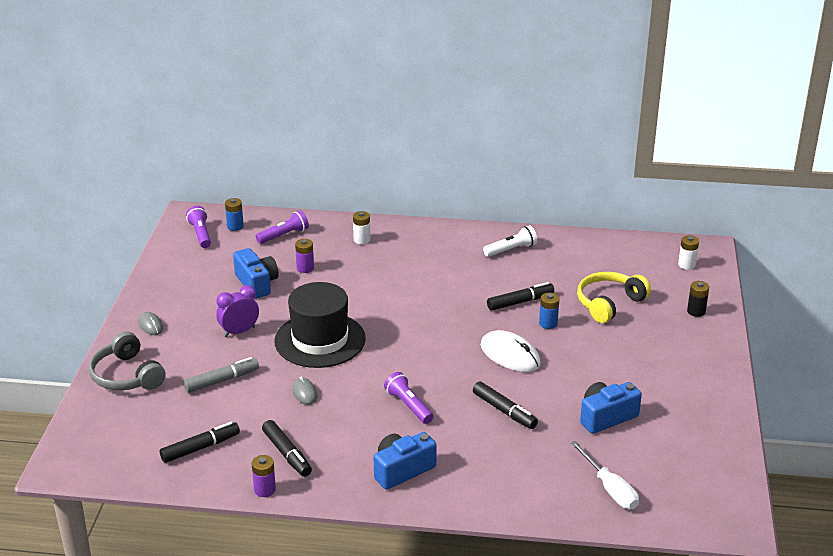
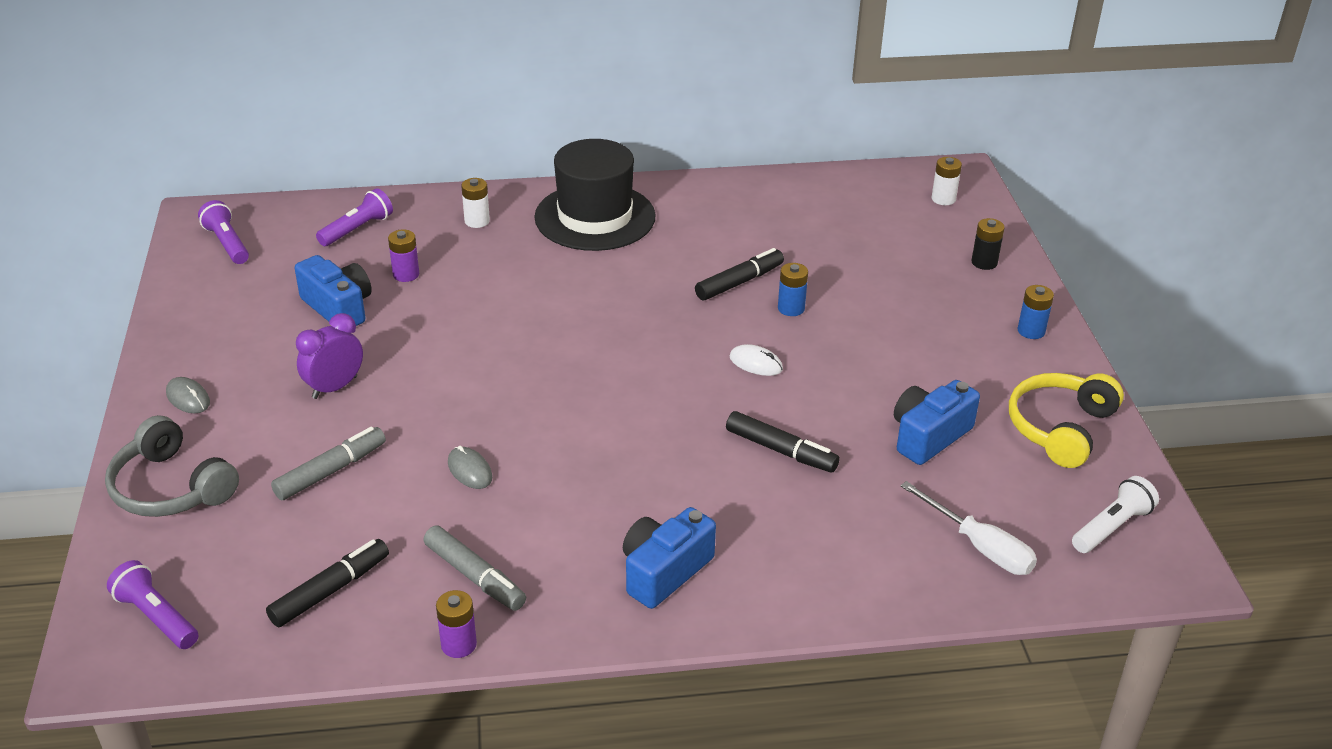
camera: 15 degrees left, 5 degrees up
blue battery [225,198,244,231] -> blue battery moved to [1018,285,1054,339]
black marker [262,420,312,477] -> grey marker [423,525,526,611]
black hat [274,282,366,368] -> black hat moved to [534,139,656,251]
purple flashlight [384,372,434,424] -> purple flashlight moved to [107,560,198,649]
white mouse [481,330,541,372] -> white mouse [729,344,783,376], size x0.54
white flashlight [483,225,537,257] -> white flashlight moved to [1072,476,1159,553]
yellow headphones [577,272,651,323] -> yellow headphones moved to [1009,373,1124,468]

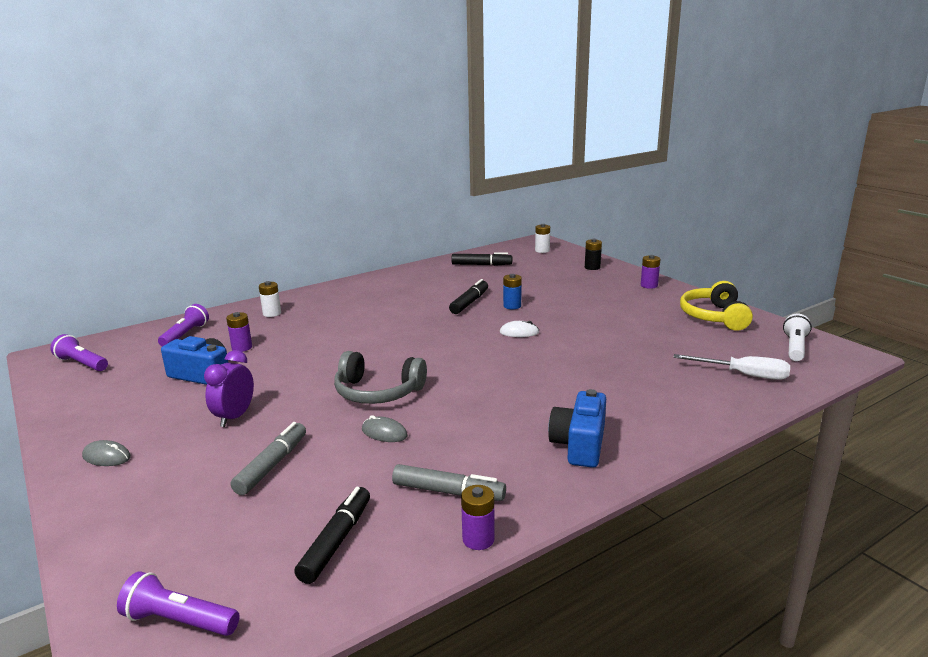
camera: 25 degrees left, 15 degrees down
grey headphones [105,415,239,517] -> grey headphones moved to [334,351,427,404]
black hat [534,139,656,251] -> none
black marker [726,411,840,472] -> black marker moved to [451,252,512,266]
blue camera [894,380,980,465] -> none
blue battery [1018,285,1054,339] -> purple battery [641,255,660,289]

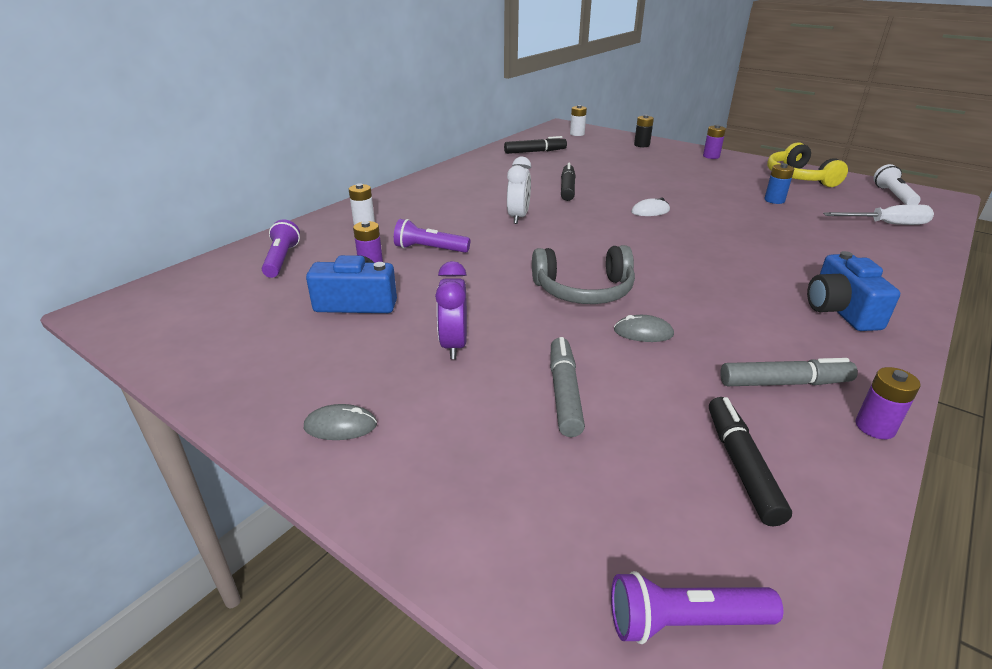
camera: 20 degrees left, 10 degrees up
purple flashlight [50,334,108,371] -> purple flashlight moved to [394,219,470,253]
blue battery [503,274,522,309] -> blue battery moved to [764,163,794,204]
none -> white clock [507,157,531,224]

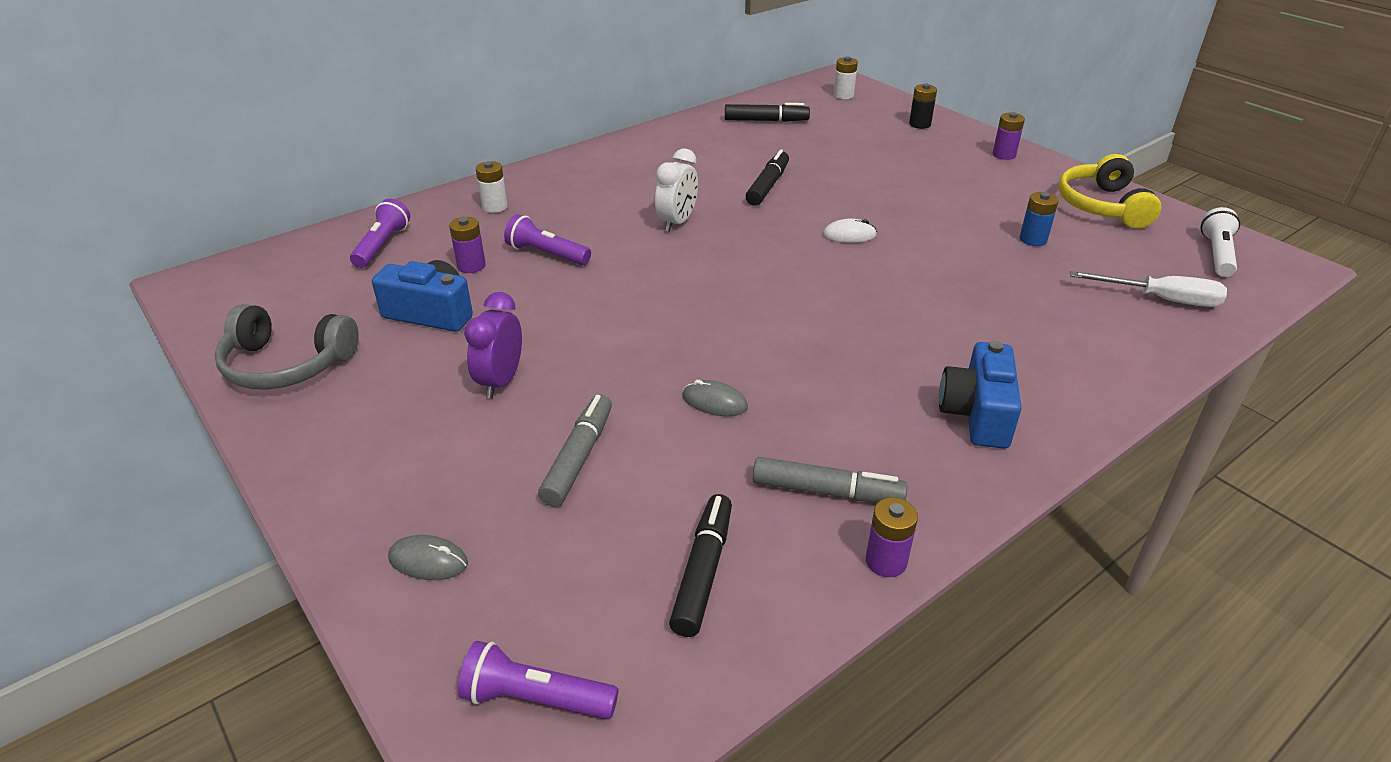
camera: 15 degrees right, 5 degrees up
grey mouse [304,404,377,440] -> grey mouse moved to [388,535,468,580]
grey headphones [532,245,635,304] -> grey headphones moved to [214,304,359,390]

